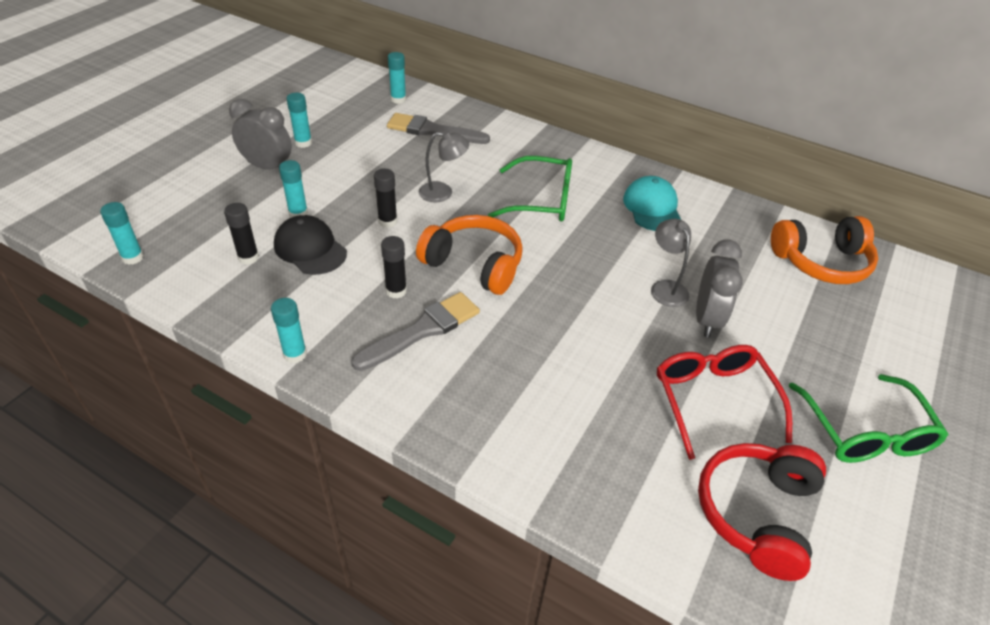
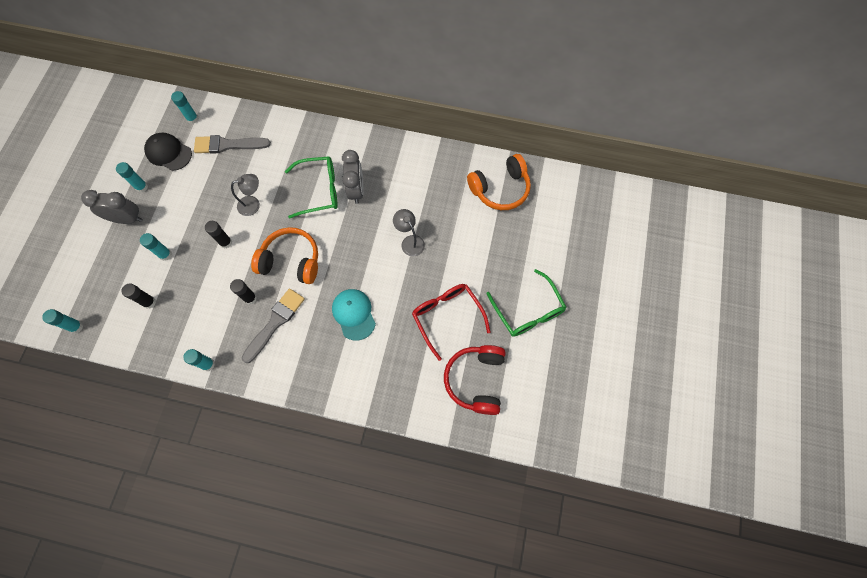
camera: 15 degrees left, 25 degrees up
black cap [274,215,347,275] -> black cap moved to [144,133,192,171]
turquoise cap [623,176,681,231] -> turquoise cap moved to [332,289,376,341]
grey clock [696,239,743,338] -> grey clock moved to [342,150,364,204]

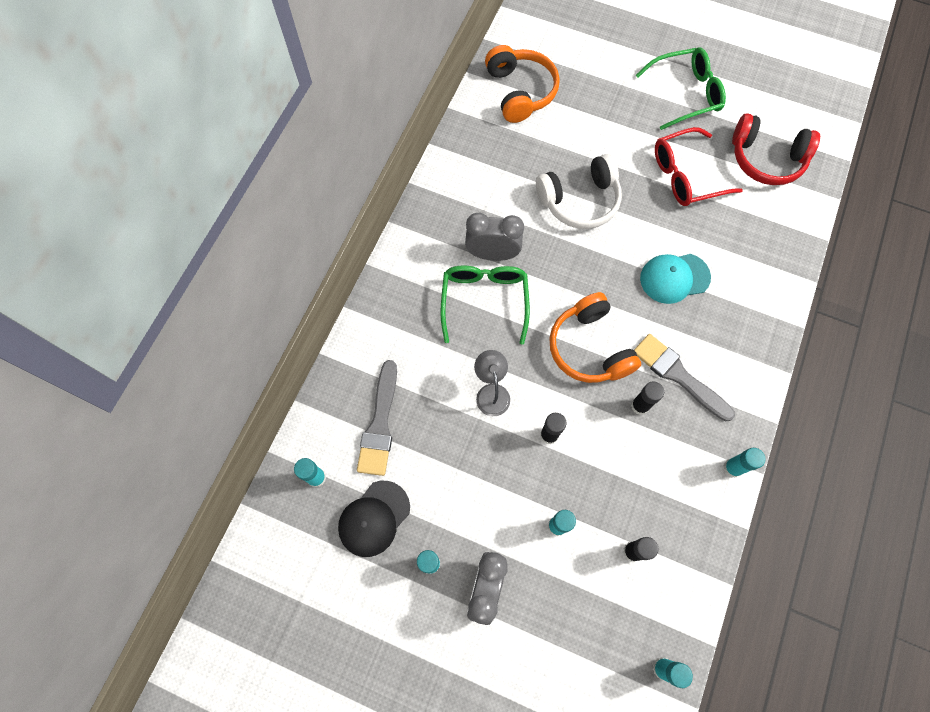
camera: 80 degrees left, 0 degrees up
orange headphones [251,227,318,284] -> orange headphones turned 45 degrees counterclockwise [549,292,641,383]
grey lamp [393,209,425,256] -> white headphones [536,154,622,229]

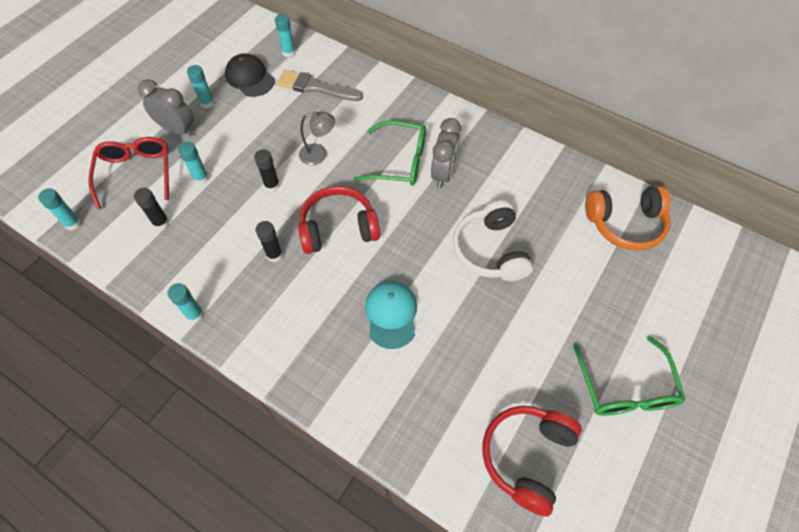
camera: 100 degrees right, 10 degrees down
orange headphones [549,292,641,383] -> red headphones [298,186,380,254]
grey brush [634,334,735,421] -> none
red glasses [655,127,743,206] -> red glasses moved to [88,137,169,209]

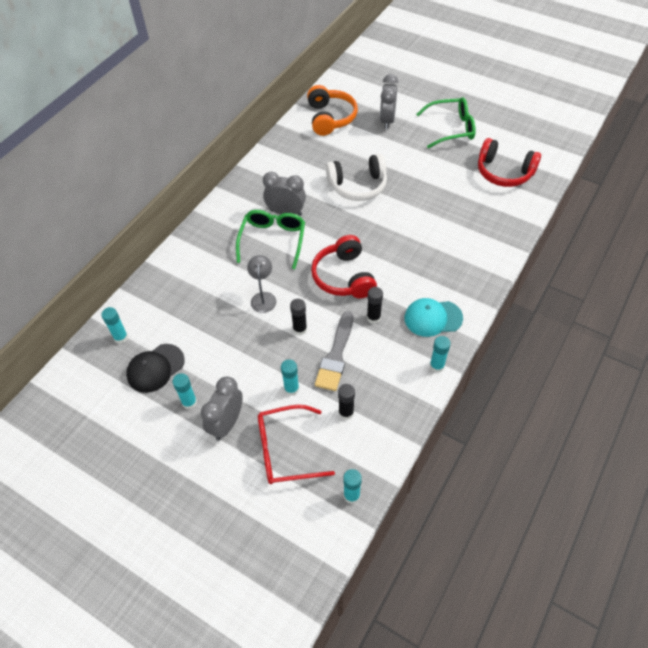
camera: 90 degrees left, 5 degrees down
grey brush [277,70,363,101] -> grey brush moved to [315,311,353,391]
turquoise cap [365,281,417,349] -> turquoise cap moved to [405,298,463,337]
none -> grey clock [380,74,398,129]

